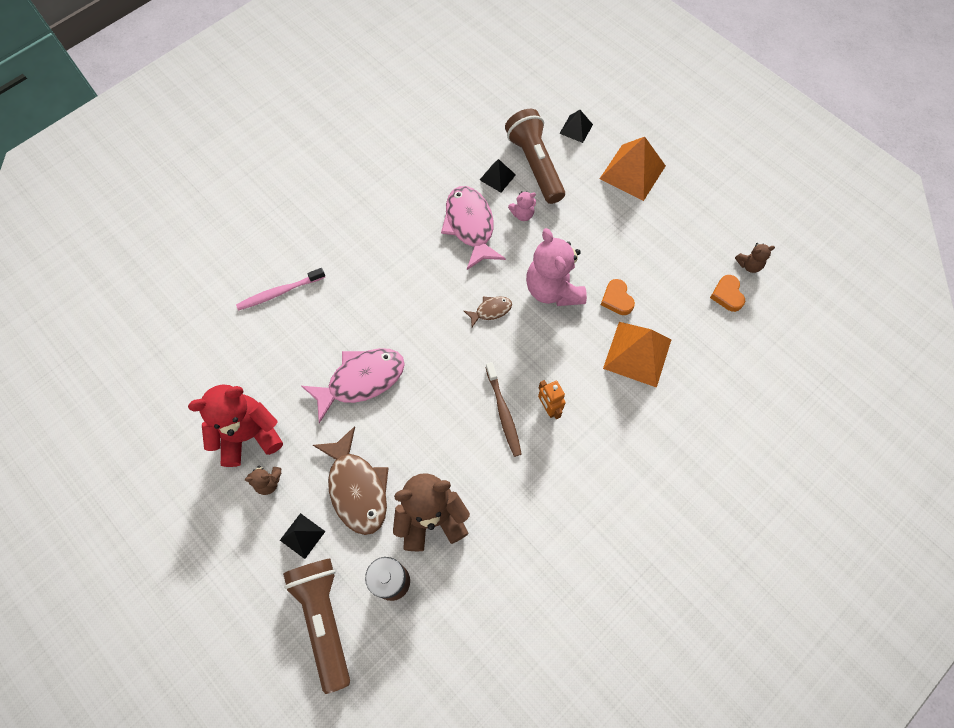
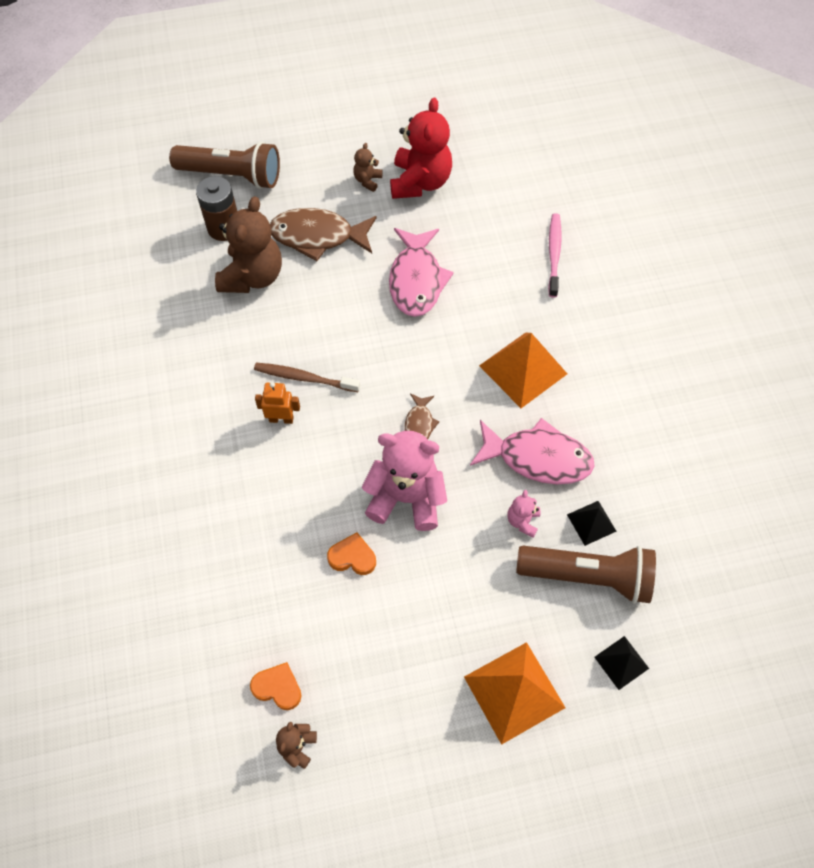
camera: 120 degrees right, 5 degrees down
black pyramid [280,513,326,559] -> none
orange pyramid [603,322,671,388] -> orange pyramid moved to [479,333,567,408]

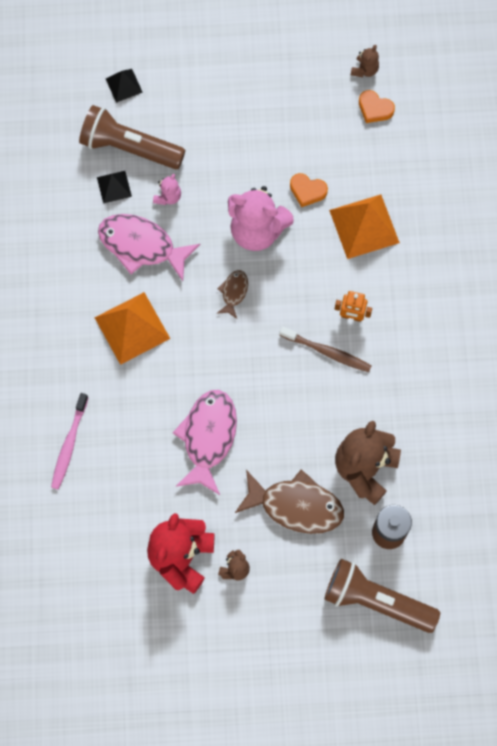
camera: 170 degrees left, 10 degrees up
orange pyramid [464,642,566,745] -> orange pyramid moved to [329,194,400,259]

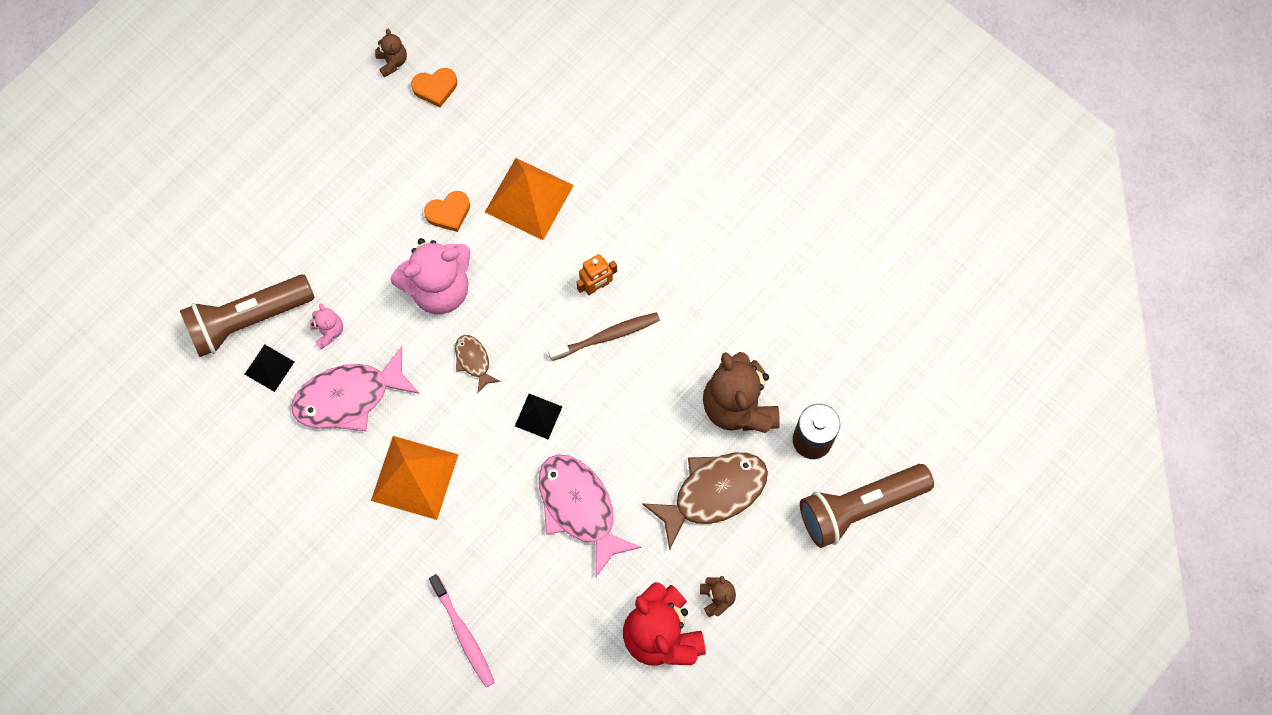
camera: 45 degrees left, 0 degrees up
black pyramid [106,69,143,103] -> black pyramid moved to [515,394,563,439]

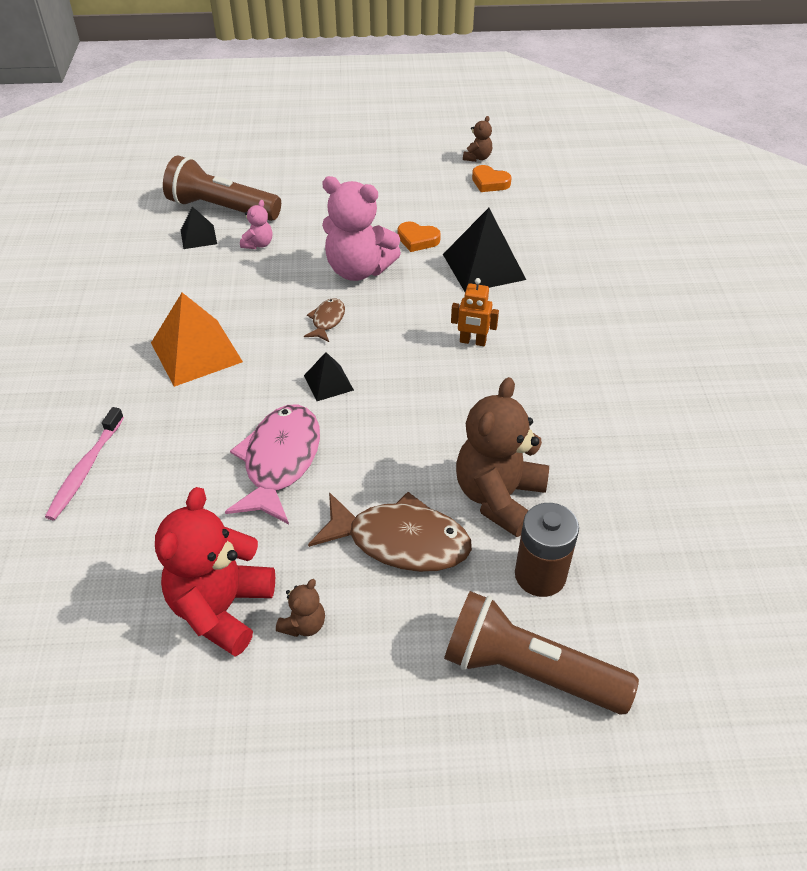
camera: 45 degrees right, 25 degrees down
pink fish [291,346,420,431] -> none
orange pyramid [485,158,574,240] -> black pyramid [443,208,526,292]
brown toothbrush [548,312,660,361] -> none

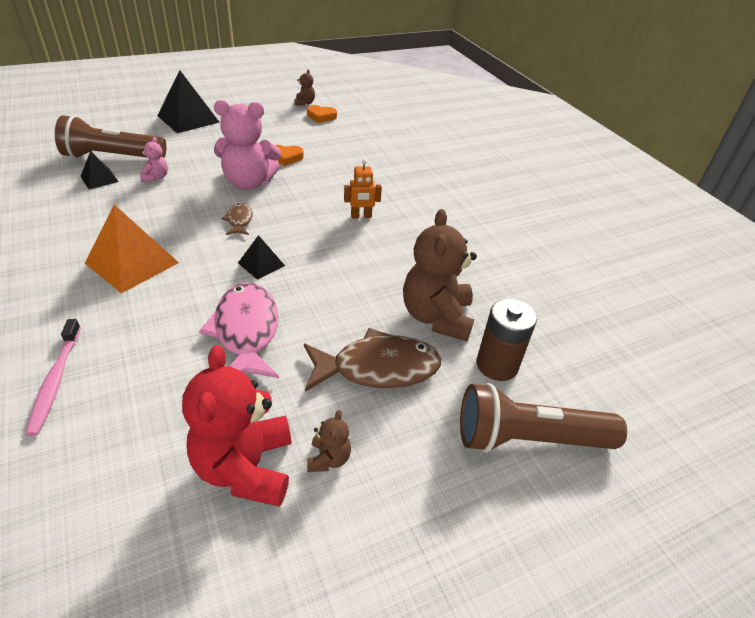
camera: 25 degrees left, 5 degrees down
black pyramid [443,208,526,292] -> black pyramid moved to [157,70,220,133]

